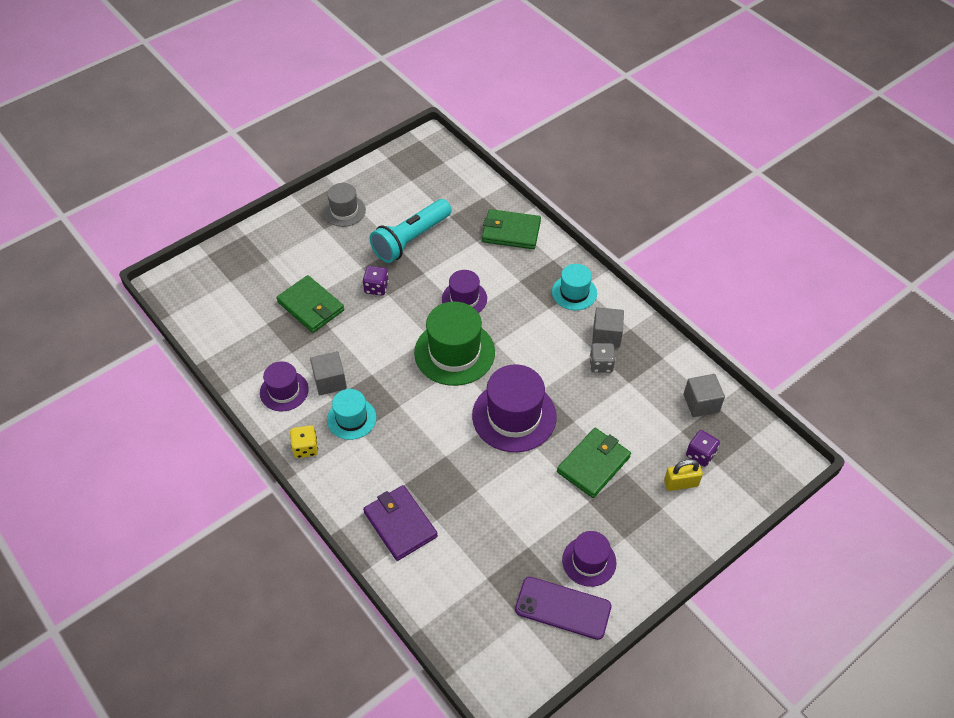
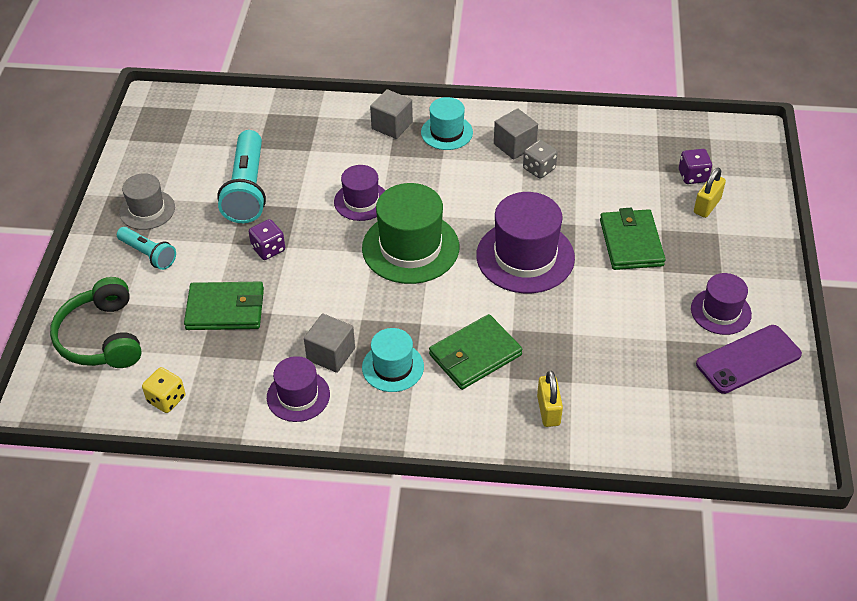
camera: 45 degrees left, 5 degrees down
yellow dice [290,425,318,458] -> yellow dice moved to [142,367,186,413]
purple wallet [363,485,438,561] -> yellow padlock [537,371,563,427]
green wallet [482,209,541,249] -> green wallet moved to [429,314,522,390]
grey cube [684,374,725,417] -> grey cube moved to [370,89,413,139]
none -> green headphones [50,277,142,368]
none -> turquoise flashlight [117,227,176,270]

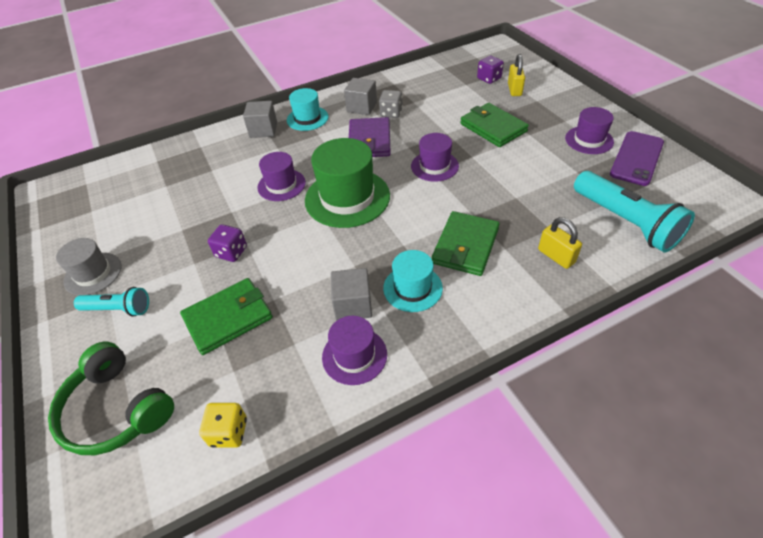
camera: 30 degrees left, 0 degrees up
turquoise flashlight [217,130,266,223] -> turquoise flashlight moved to [574,171,695,252]
purple hat [476,192,575,293] -> purple hat [411,133,459,182], size x0.58
none -> purple wallet [349,117,391,157]

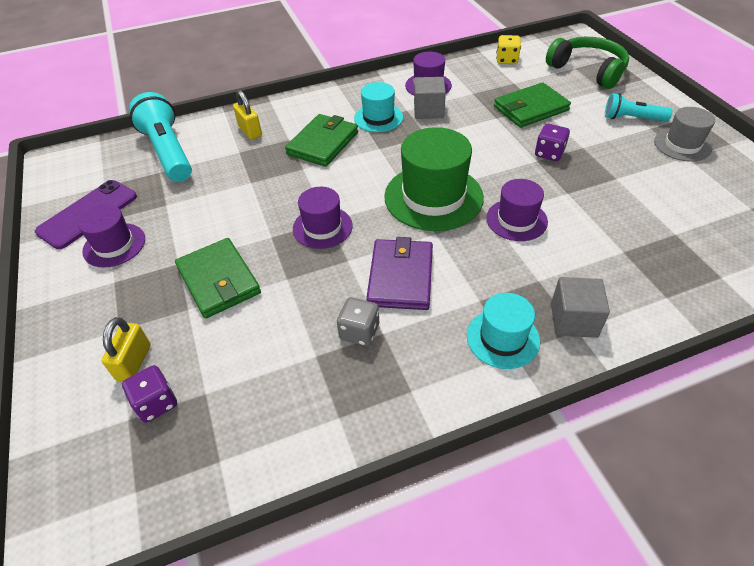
camera: 175 degrees left, 0 degrees up
grey cube [344,78,377,115] -> none

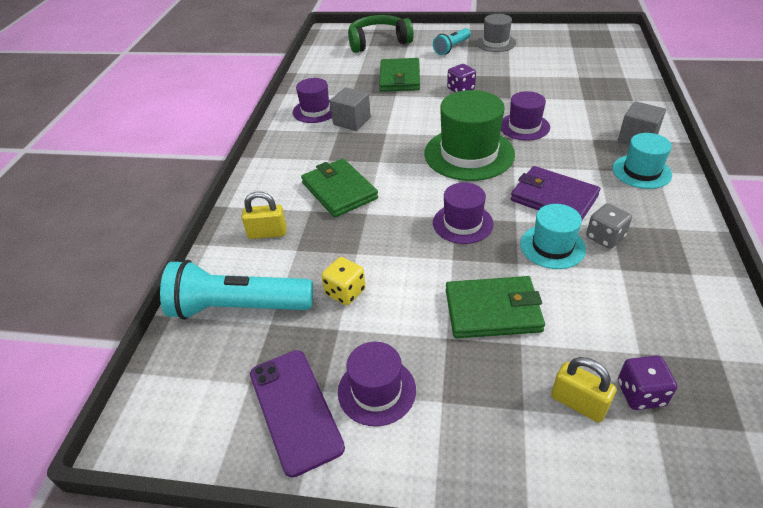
camera: 60 degrees left, 5 degrees down
turquoise hat [354,82,403,132] -> turquoise hat moved to [520,204,586,269]
yellow dice [496,35,521,64] -> yellow dice moved to [321,257,366,305]

